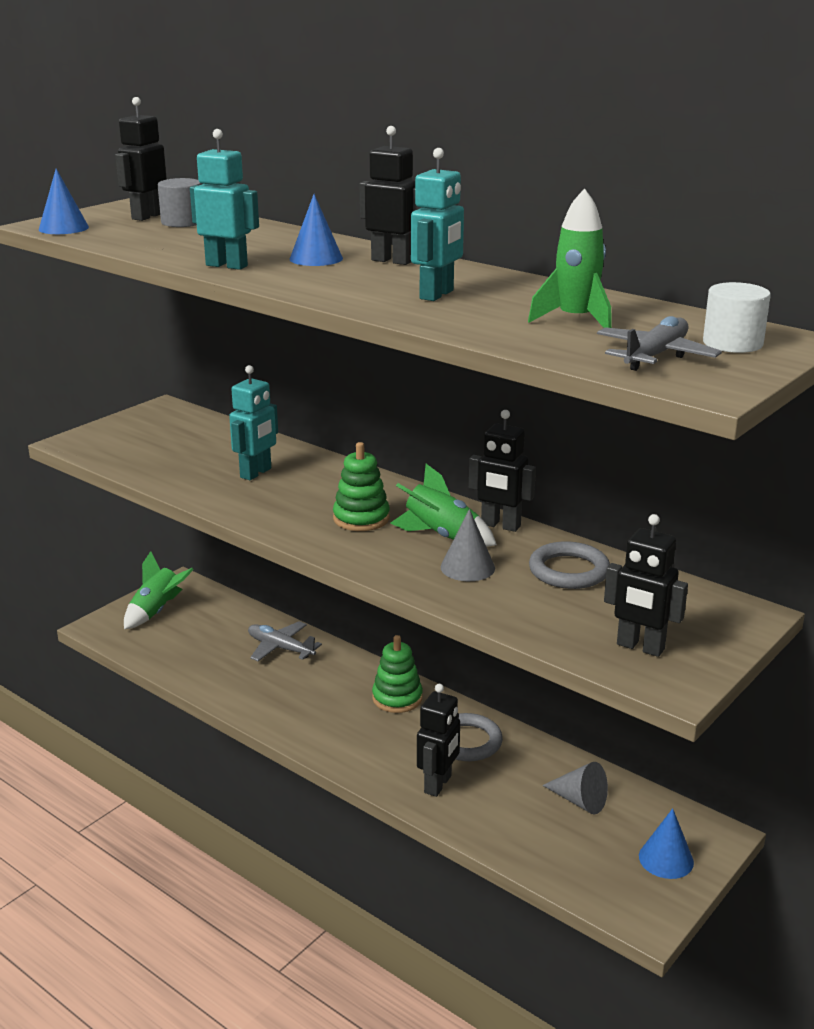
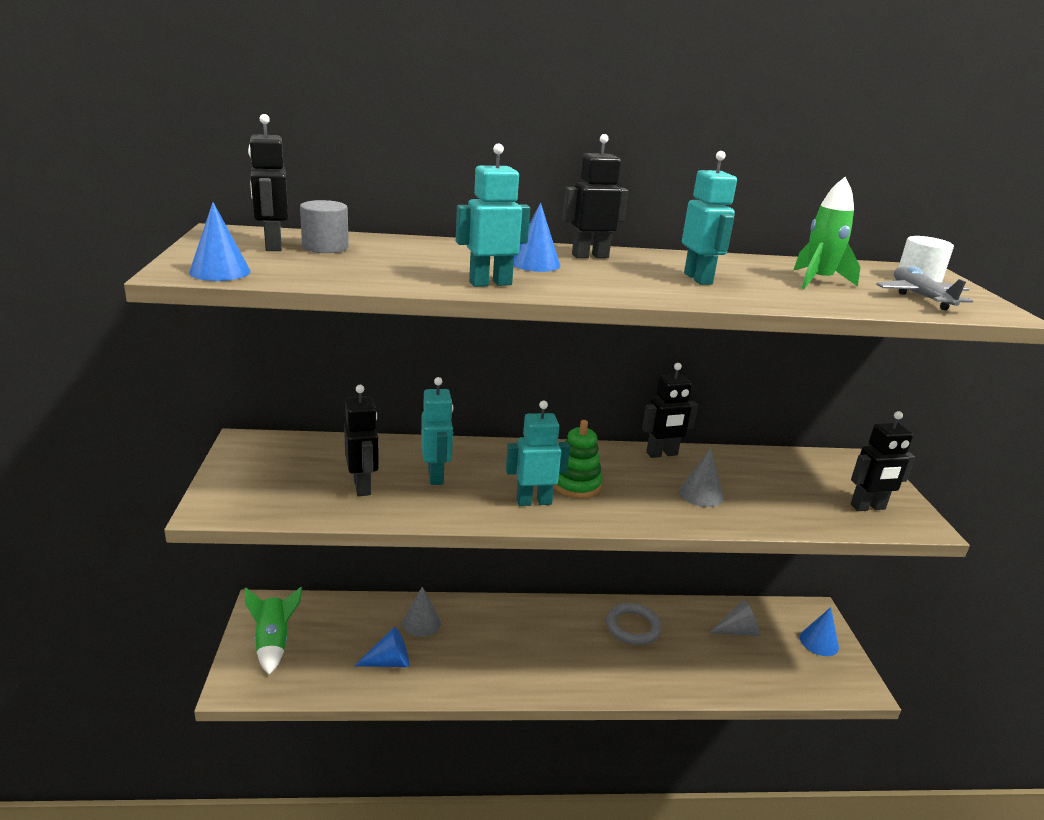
camera: 45 degrees left, 0 degrees up
grey plane [248,621,322,661] -> grey cone [402,587,441,637]
green stacking toy [372,635,423,713] -> none
green rocket [390,464,497,547] -> none
black robot [417,684,460,797] -> black robot moved to [344,385,379,496]
grey ring [529,541,610,589] -> none
none -> blue cone [354,627,409,667]
none -> turquoise robot [506,401,570,506]

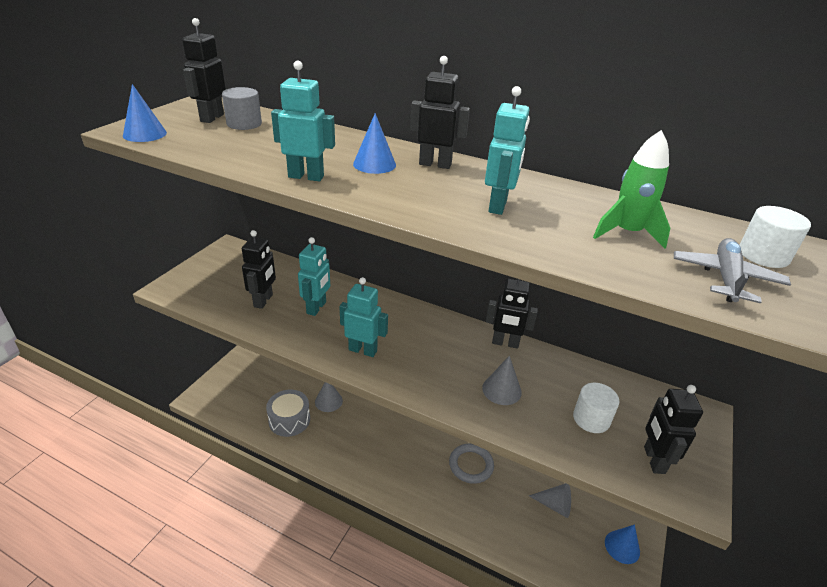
camera: 30 degrees right, 10 degrees up
green rocket [245,587,302,675] -> none
blue cone [354,627,409,667] -> grey drum [266,390,310,437]
green stacking toy [554,420,603,498] -> none
black robot [851,411,915,511] -> black robot turned 75 degrees clockwise [644,385,703,474]
none -> white cylinder [573,383,619,433]

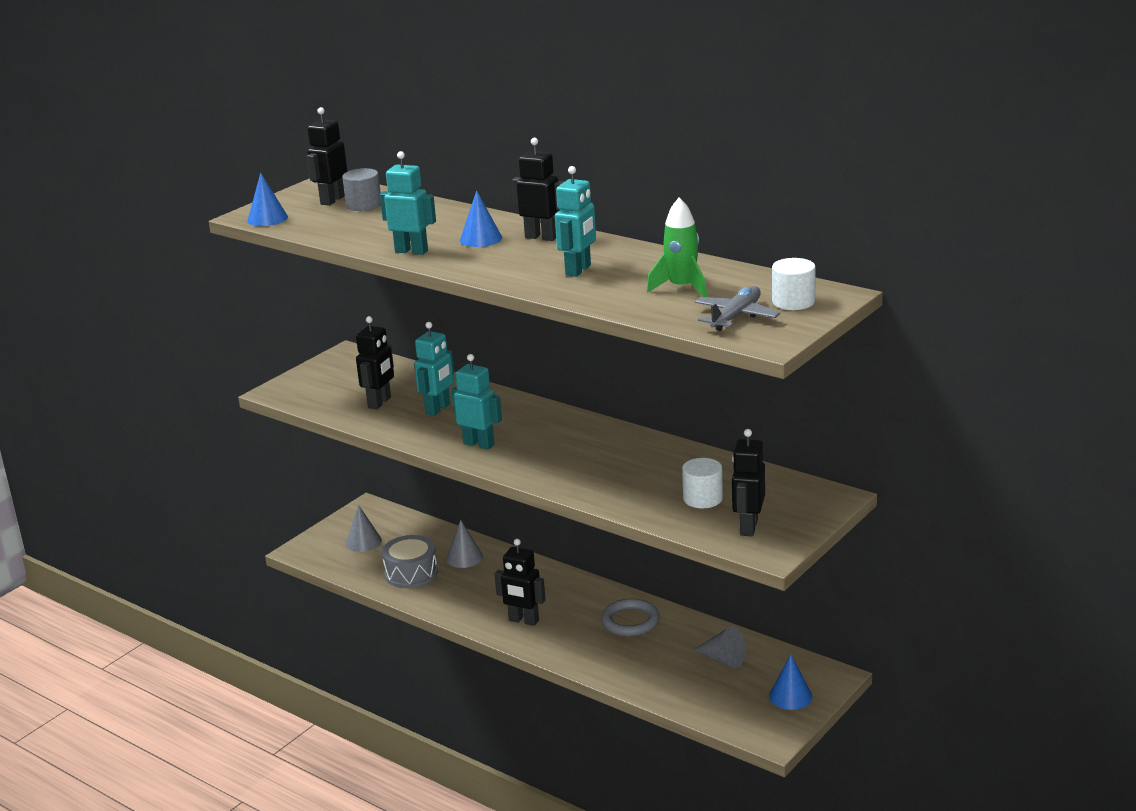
camera: 15 degrees right, 10 degrees down
grey cone [482,356,522,405] -> grey cone moved to [346,505,382,552]
black robot [486,279,538,349] -> black robot moved to [495,539,546,626]

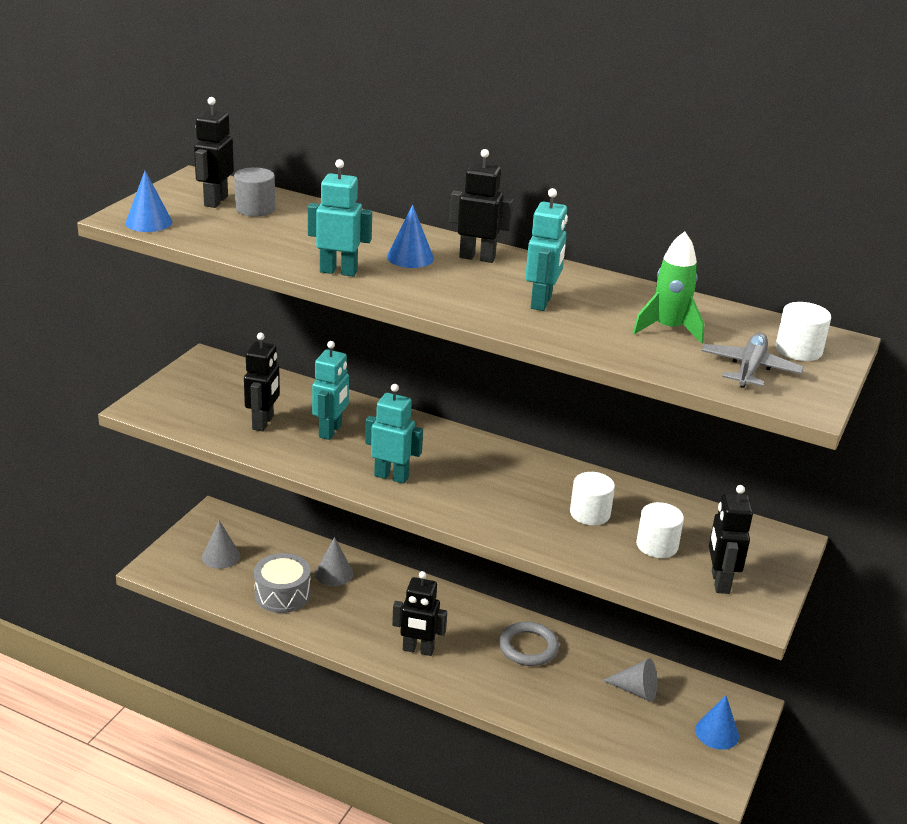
camera: 15 degrees left, 5 degrees up
none -> white cylinder [570,472,615,525]

